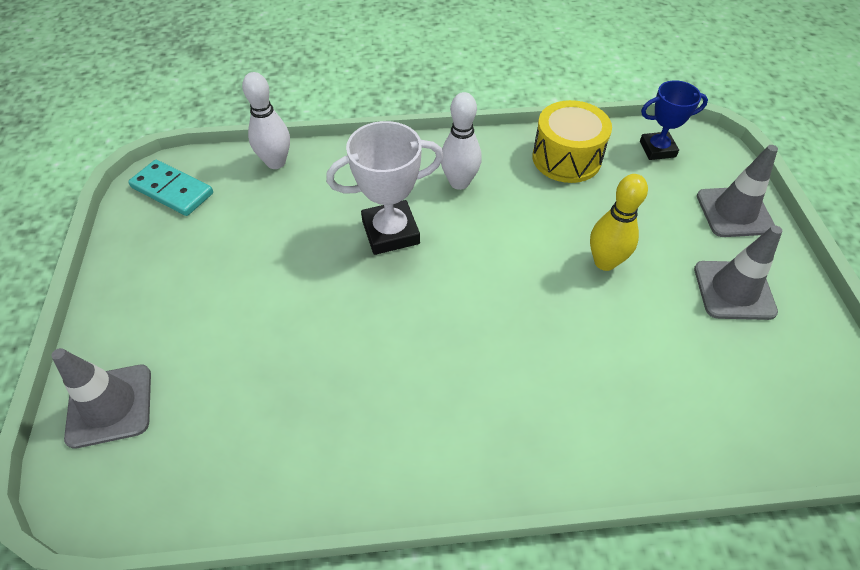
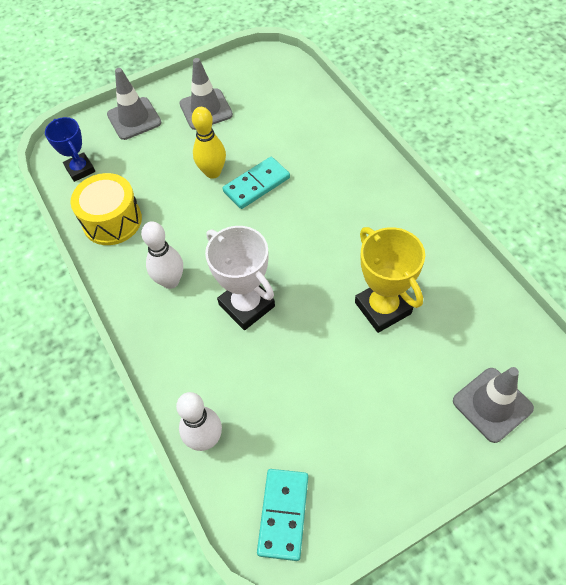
camera: 110 degrees left, 5 degrees up
none -> turquoise domino [223,157,290,209]
none -> yellow trophy [355,227,425,333]

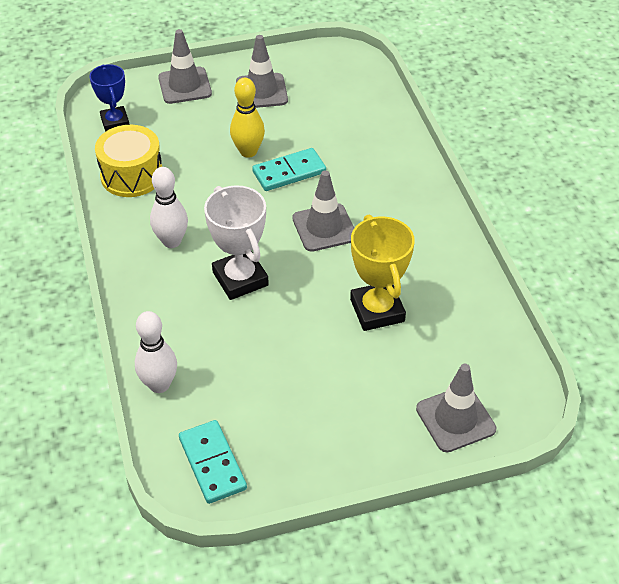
camera: 10 degrees right, 10 degrees down
turquoise domino [257,469,308,561] -> turquoise domino turned 45 degrees counterclockwise [179,420,247,504]
none -> grey traffic cone [292,170,354,252]

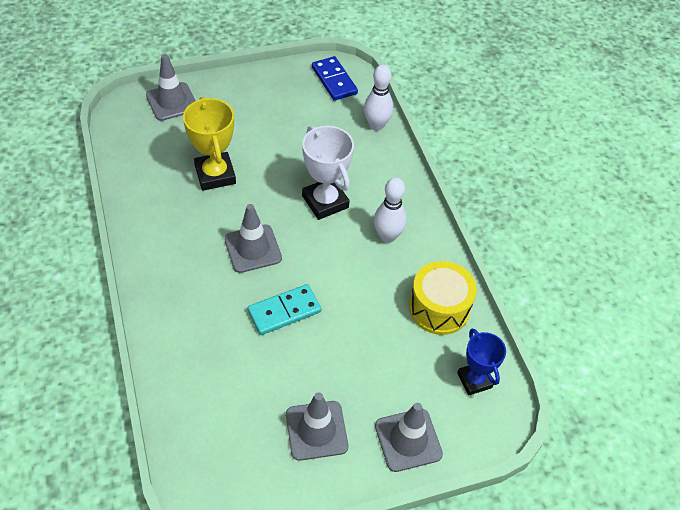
camera: 175 degrees right, 5 degrees up
turquoise domino [179,420,247,504] -> blue domino [312,56,358,101]
yellow bowling pin [230,78,265,158] -> none

